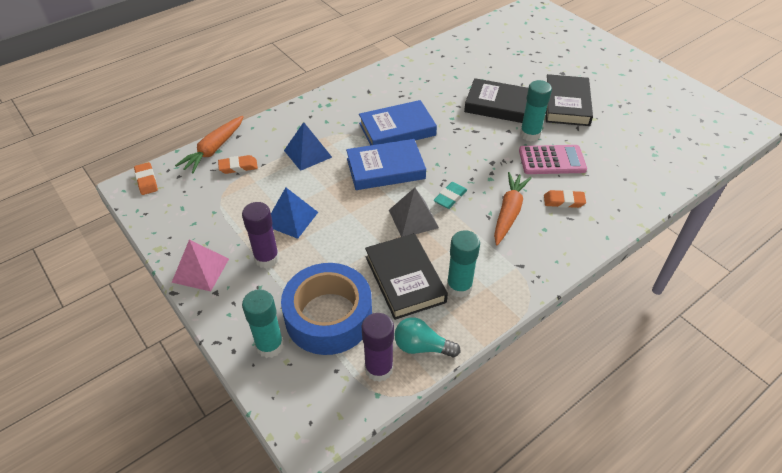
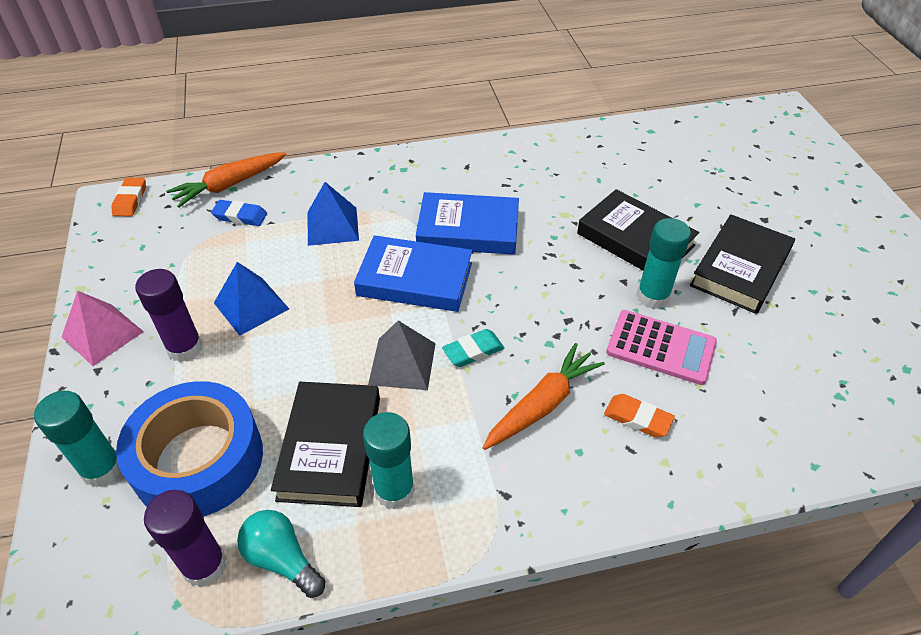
camera: 25 degrees right, 0 degrees up
orange eraser [218,155,258,174] -> blue eraser [211,200,267,226]

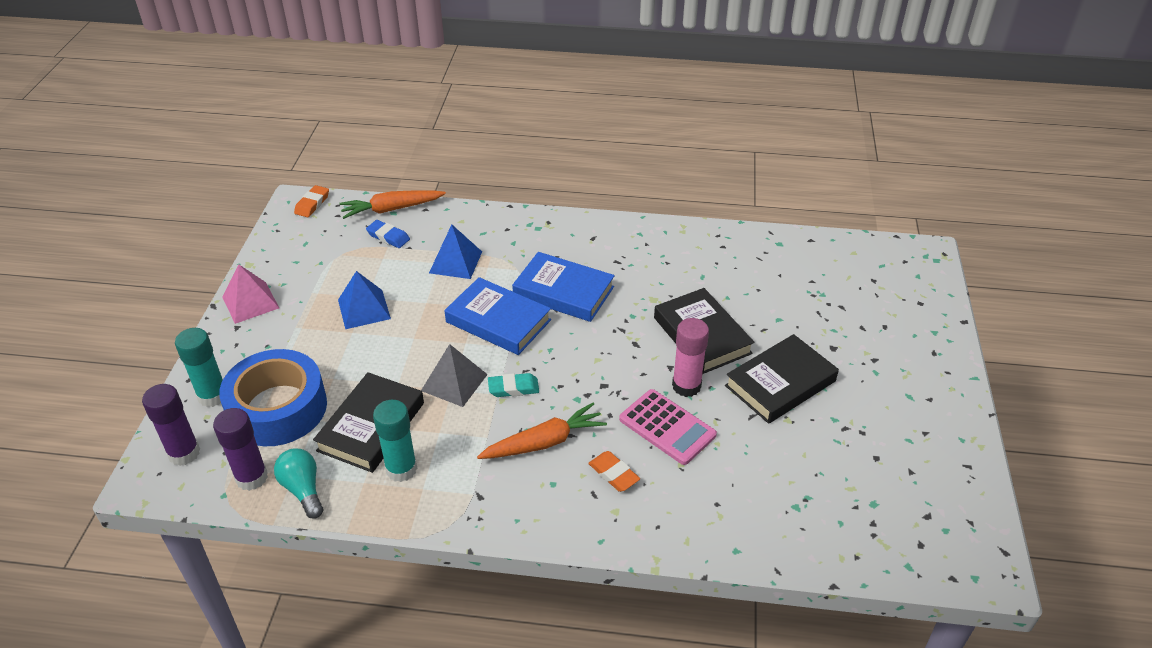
camera: 20 degrees right, 5 degrees down
purple glue stick [135,269,203,362] -> purple glue stick moved to [142,384,200,466]
turquoise glue stick [636,218,691,309] -> pink glue stick [672,318,709,397]

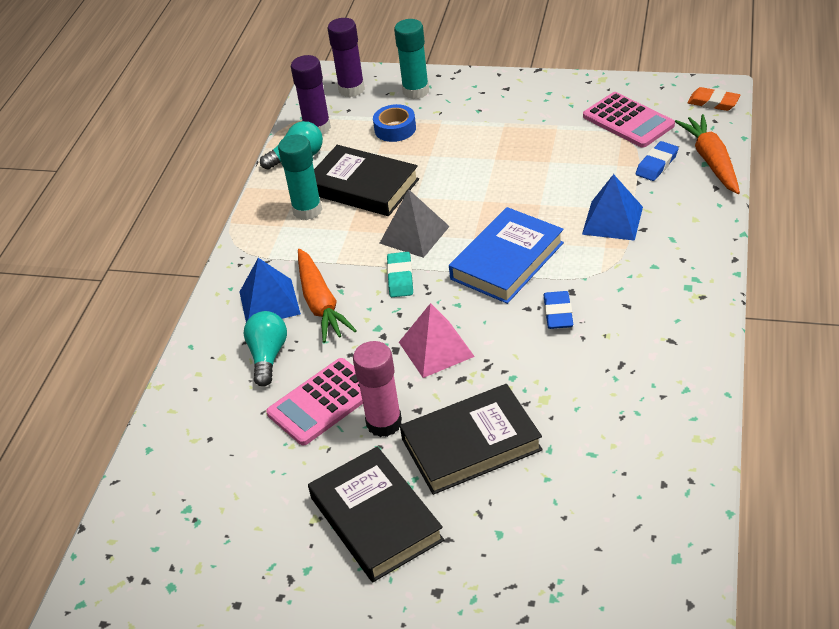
camera: 100 degrees right, 0 degrees up
blue tape [219,349,327,446] -> blue tape [373,104,416,142], size x0.46
pink pyramid [222,265,279,324] -> pink pyramid moved to [399,303,475,378]
blue pyramid [338,271,391,329] -> blue pyramid moved to [239,258,301,322]
blue book [512,252,615,322] -> blue eraser [543,291,573,329]
orange eraser [588,451,640,492] -> turquoise light bulb [244,311,287,387]
none -> pink calculator [583,92,675,148]

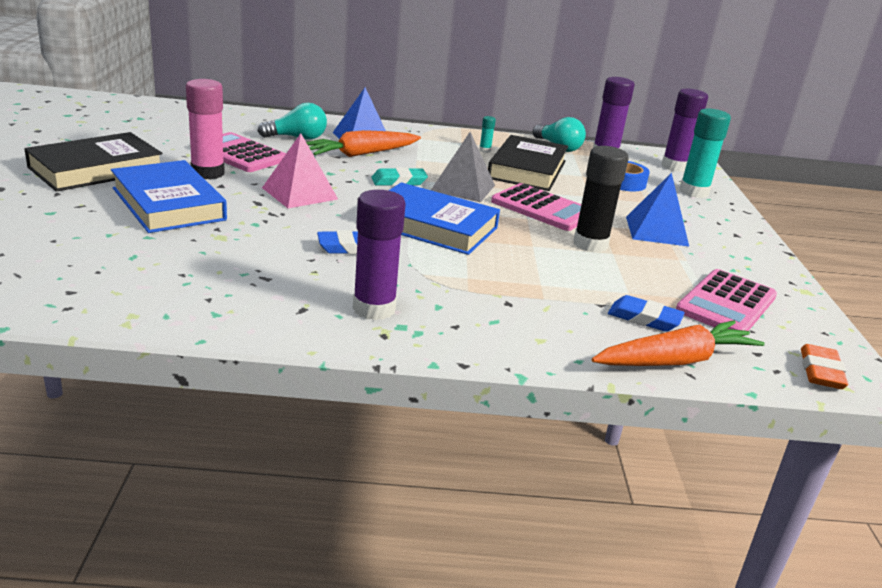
camera: 70 degrees right, 15 degrees down
turquoise glue stick [278,135,322,220] -> turquoise glue stick [479,116,496,153], size x0.44
black book [400,384,543,495] -> blue book [111,160,227,233]
blue pyramid [582,174,643,241] -> blue pyramid moved to [626,173,689,247]
none -> purple glue stick [353,190,406,320]
none -> pink calculator [491,183,581,231]
none -> black glue stick [573,146,629,252]

